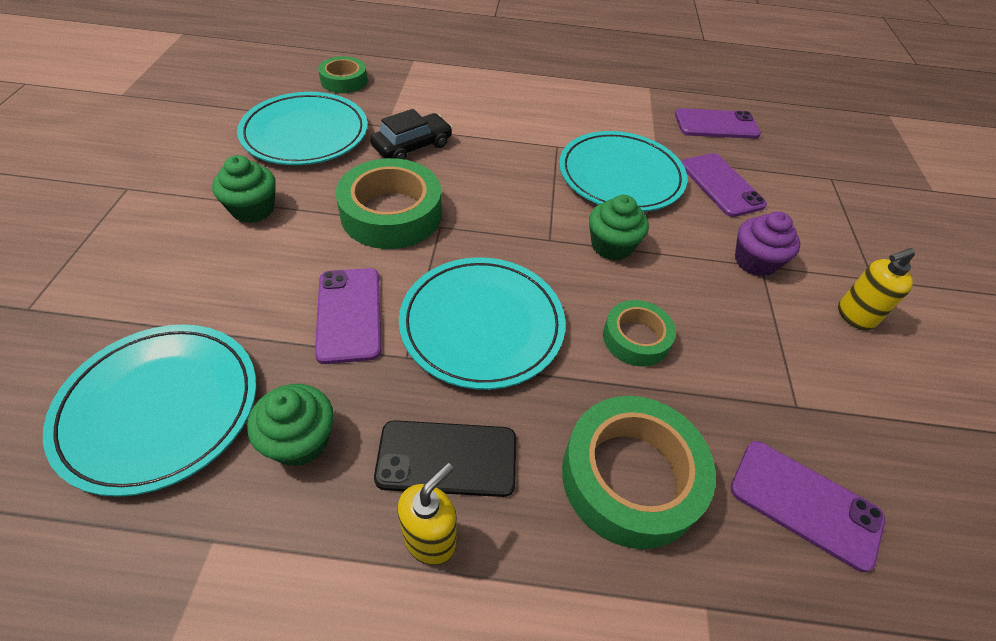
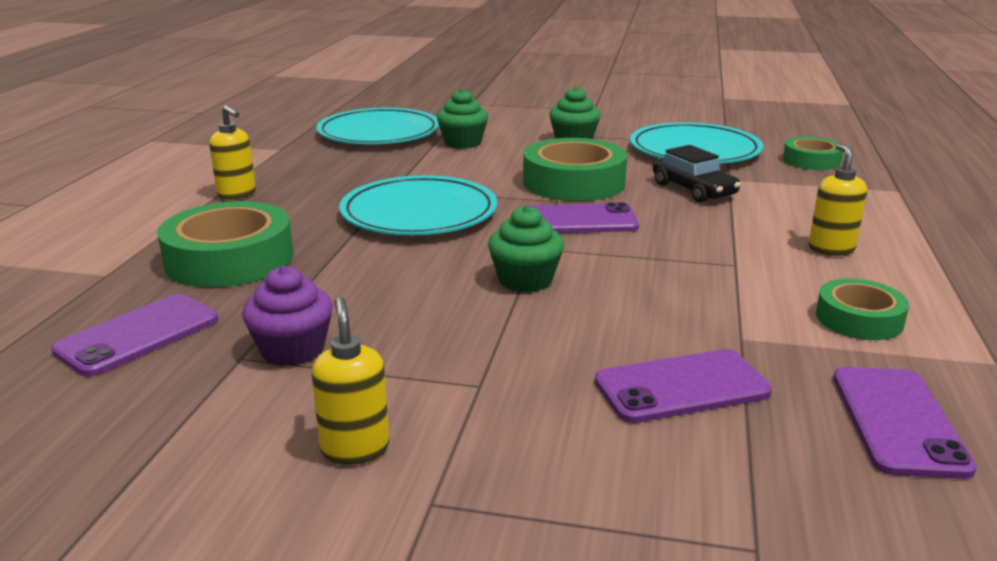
camera: 100 degrees right, 25 degrees down
green cupcake [247,384,334,467] -> green cupcake moved to [437,89,488,149]
purple phone [315,268,381,364] -> purple phone moved to [529,202,639,233]
black phone [374,420,516,497] -> none
turquoise plate [559,131,688,212] -> none
green tape [603,300,676,367] -> green tape moved to [816,279,909,340]
purple cupcake [735,211,800,276] -> purple cupcake moved to [242,266,333,366]
none -> yellow soap dispenser [809,143,867,256]

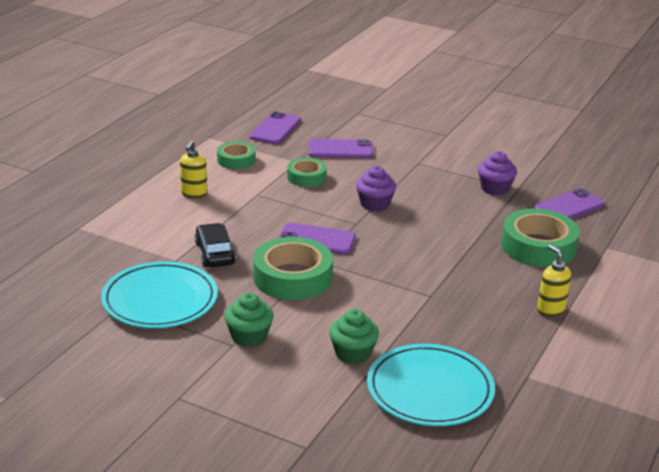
camera: 165 degrees left, 5 degrees up
yellow soap dispenser [311,297,390,465] -> none
turquoise plate [339,175,497,235] -> none
green cupcake [488,205,564,292] -> purple cupcake [356,166,396,211]
green tape [783,137,843,170] -> green tape moved to [287,158,327,187]

